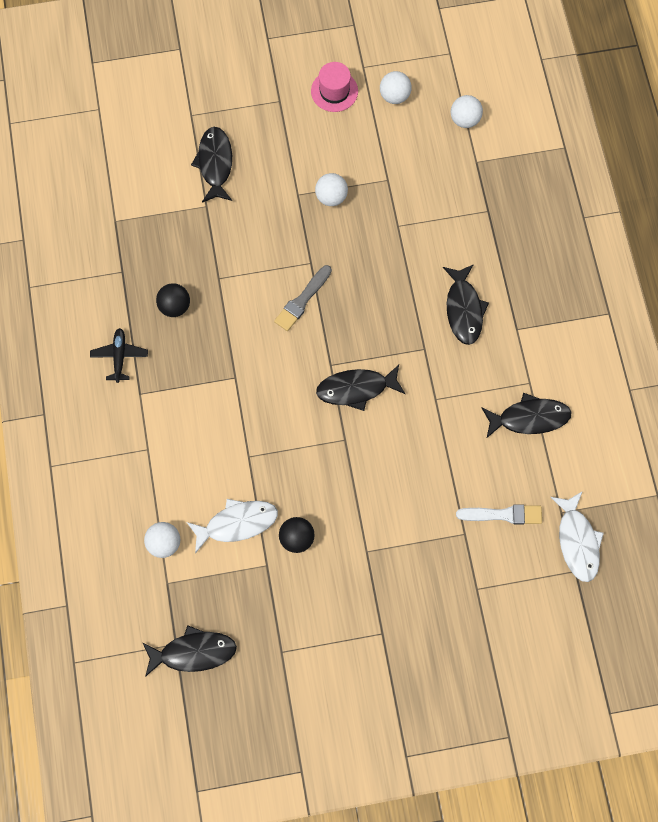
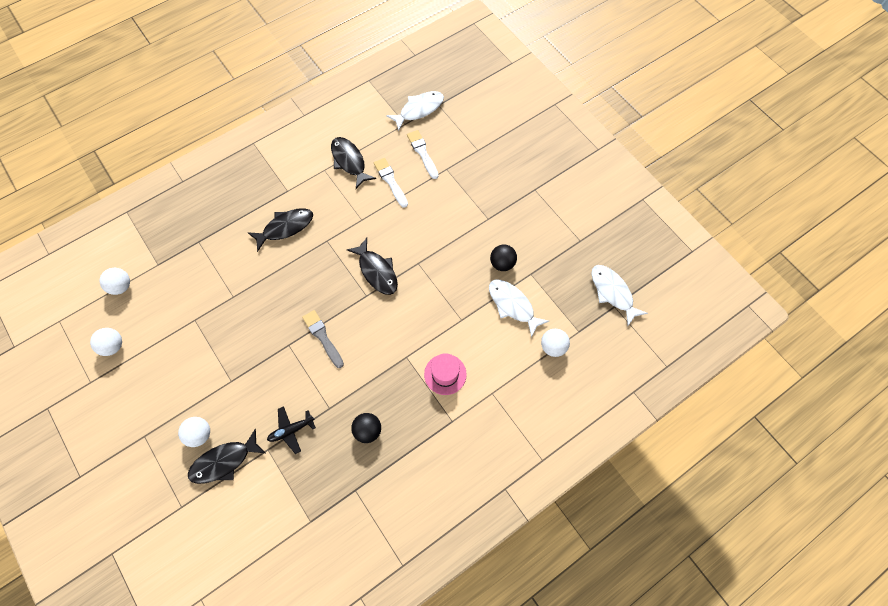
camera: 115 degrees left, 5 degrees down
black plane [90,328,148,383] -> black plane moved to [267,406,316,454]
black fish [143,625,237,677] -> white fish [591,265,648,326]
grey brush [274,265,332,331] -> grey brush turned 135 degrees counterclockwise [302,310,344,368]
pink hat [311,62,358,112] -> pink hat moved to [424,353,467,395]
white ball [315,173,348,206] -> white ball moved to [178,417,210,447]
none -> white brush [374,158,408,208]

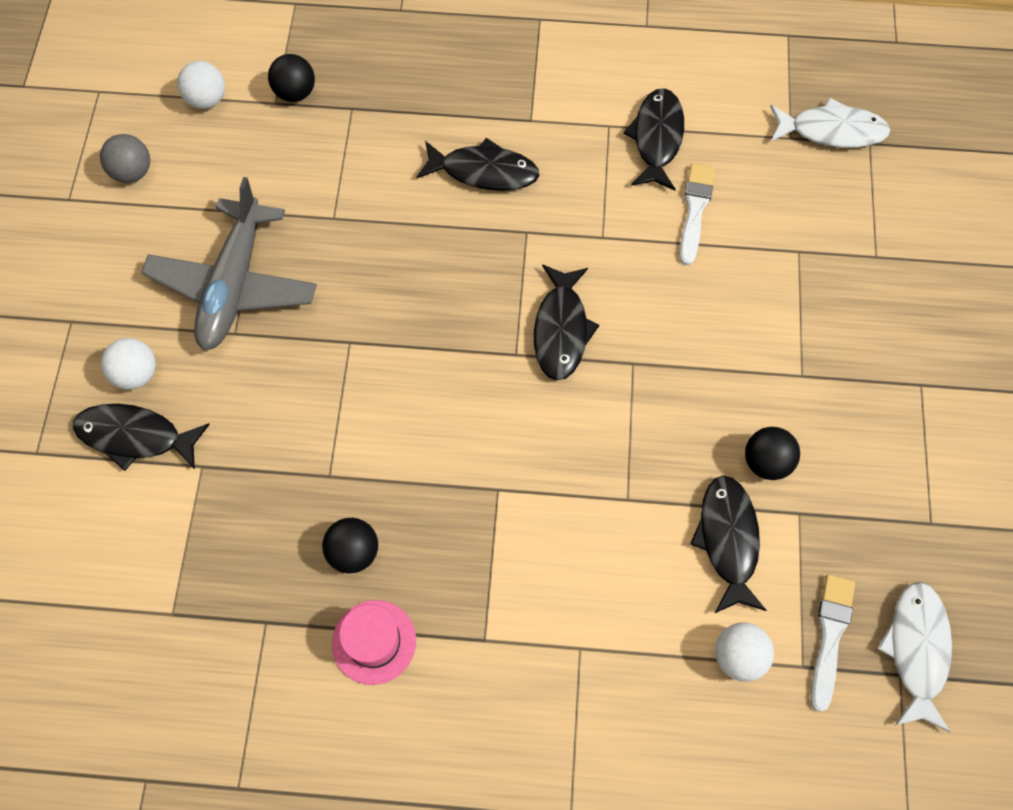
camera: 40 degrees right, 0 degrees up
white ball [90,328,122,356] -> grey ball [100,134,150,183]
black plane [267,406,316,454] -> none
grey brush [302,310,344,368] -> none
white brush [407,130,439,179] -> white brush moved to [811,574,855,712]
pink hat [424,353,467,395] -> pink hat moved to [332,600,416,685]
white fish [489,280,549,338] -> black fish [690,475,767,613]
none -> grey plane [141,177,317,350]
none -> black ball [268,54,315,102]

